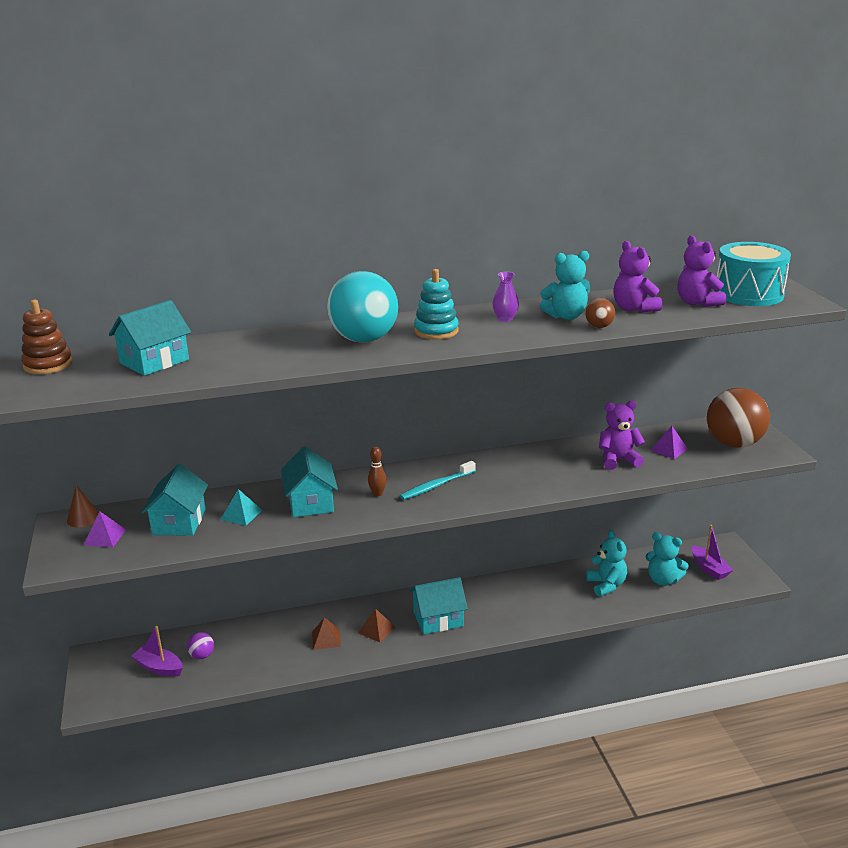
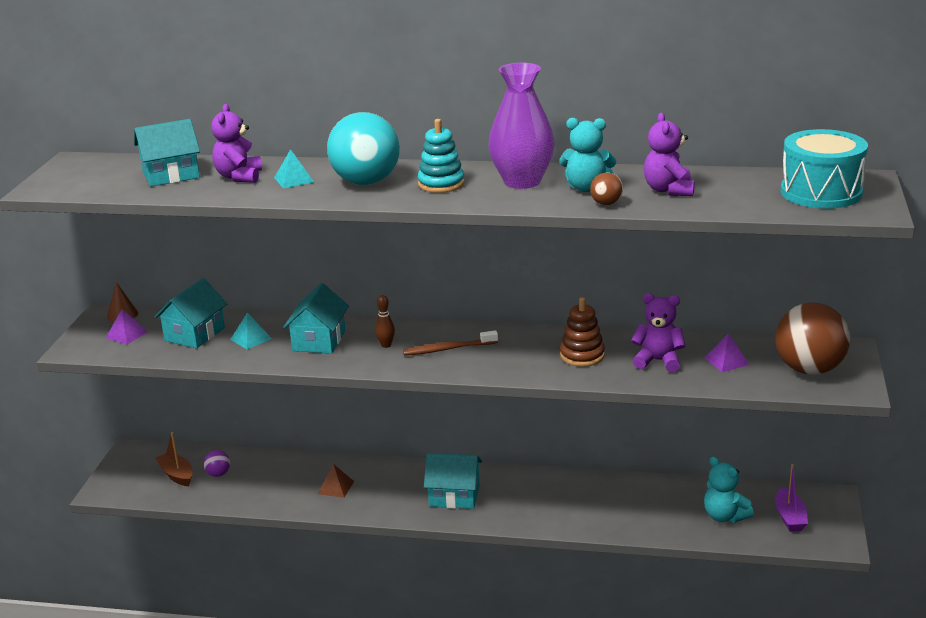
camera: 25 degrees right, 0 degrees up
brown stacking toy [21,300,73,374] -> brown stacking toy moved to [560,297,605,367]
purple boat [131,626,183,677] -> brown boat [156,432,193,486]
brown pyramid [358,608,395,642] -> none
turquoise toothbrush [400,461,476,500] -> brown toothbrush [403,330,498,356]
purple vase [492,272,519,322] -> purple vase [488,63,555,189], size x2.29
turquoise teddy bear [586,530,627,597] -> none
purple teddy bear [677,235,726,307] -> purple teddy bear moved to [211,104,262,183]
none -> turquoise pyramid [274,149,314,188]

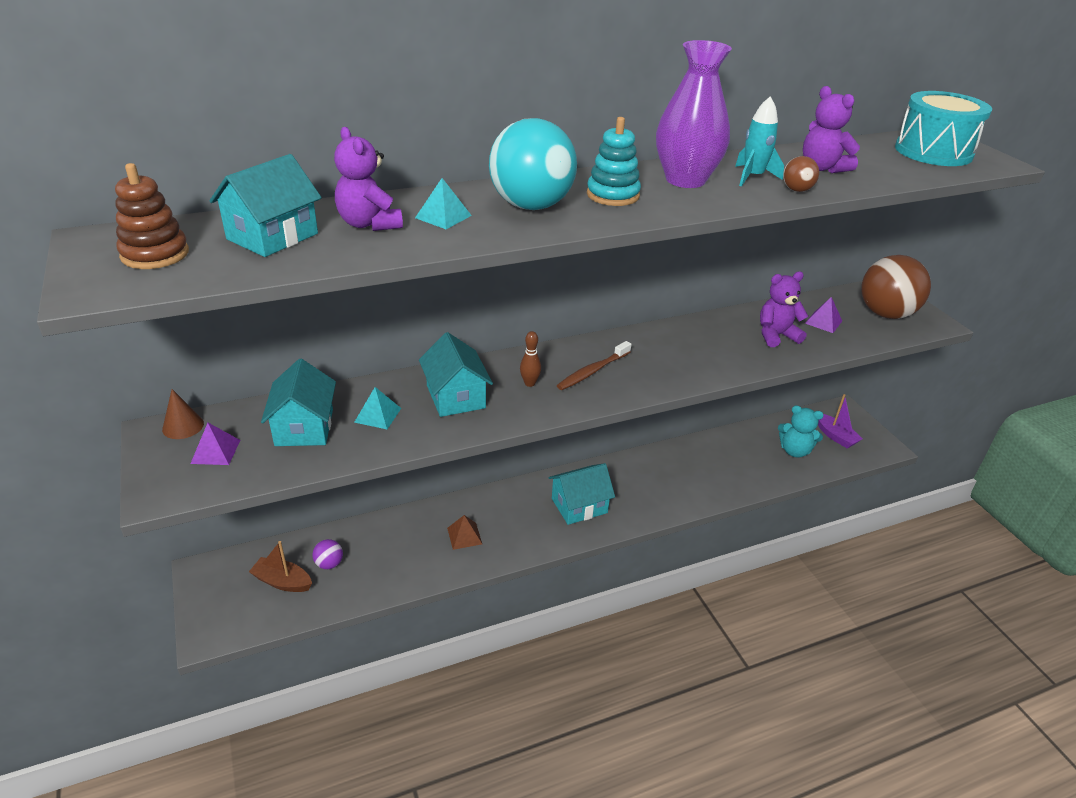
camera: 35 degrees left, 10 degrees up
turquoise teddy bear [559,118,616,192] -> turquoise rocket [735,96,784,186]
brown stacking toy [560,297,605,367] -> brown stacking toy moved to [115,163,189,269]

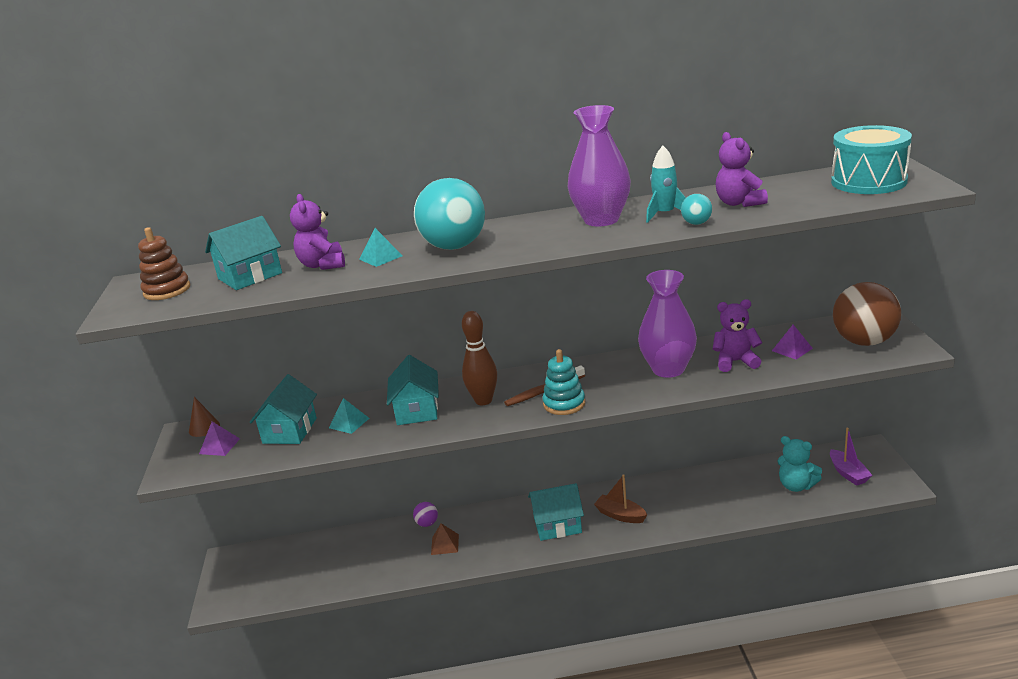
camera: 20 degrees right, 10 degrees down
brown boat [249,541,312,592] -> brown boat moved to [594,474,647,523]
purple ball [313,539,343,569] -> purple ball moved to [413,502,438,527]
brown bowling pin [520,331,541,387] -> brown bowling pin [462,311,497,405], size x1.86
turquoise stacking toy [587,117,641,206] -> turquoise stacking toy moved to [542,349,585,415]
brown ball [783,156,819,192] -> turquoise ball [681,194,712,225]
none -> purple vase [638,270,697,378]

